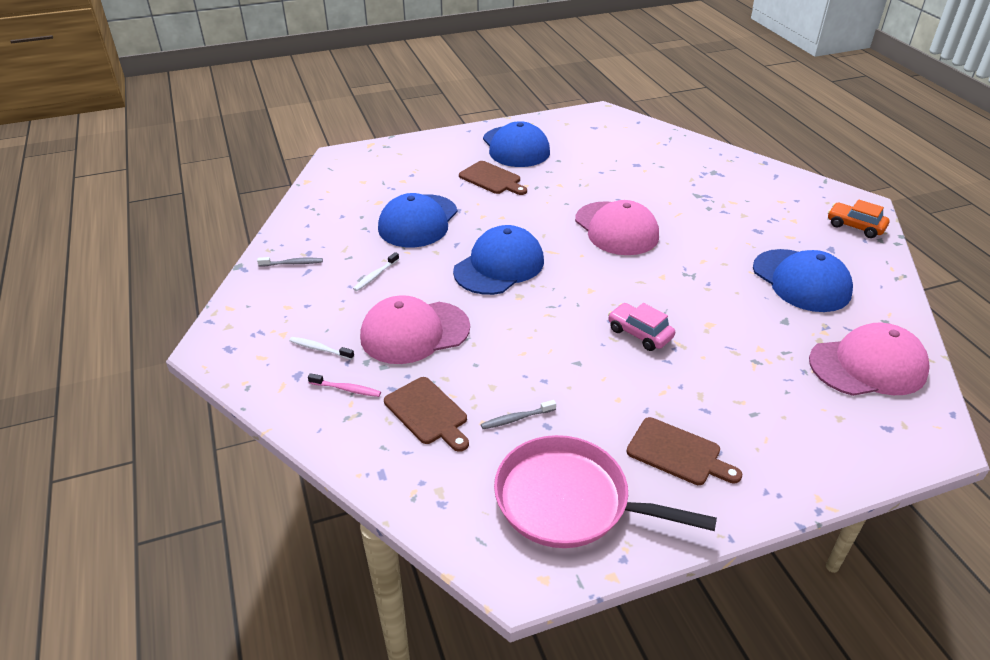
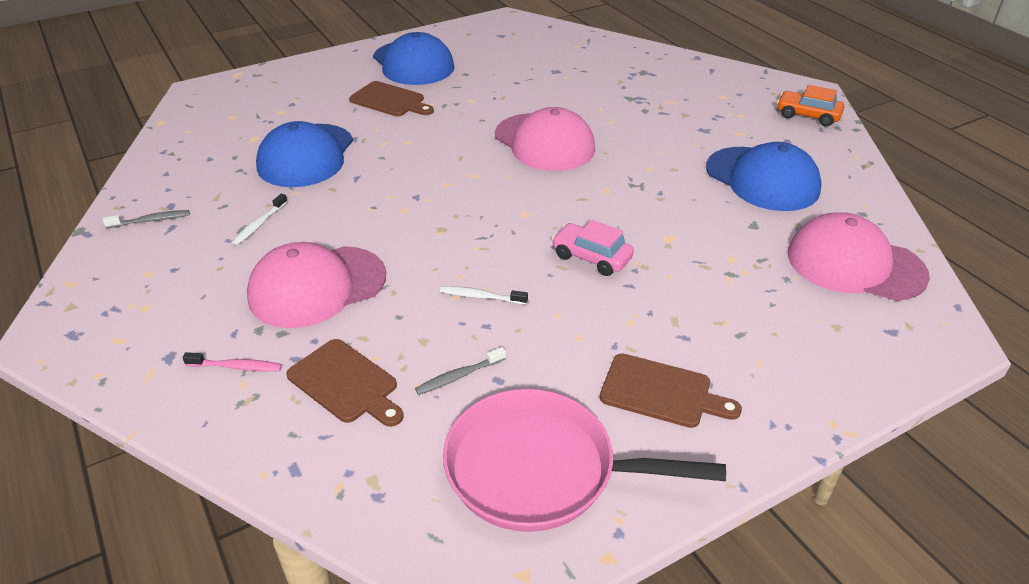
camera: 10 degrees left, 0 degrees up
white toothbrush [289,337,354,360] -> white toothbrush moved to [440,286,528,305]
blue cap [453,225,544,295] -> none
pink cap [809,323,930,396] -> pink cap turned 135 degrees counterclockwise [788,212,930,301]

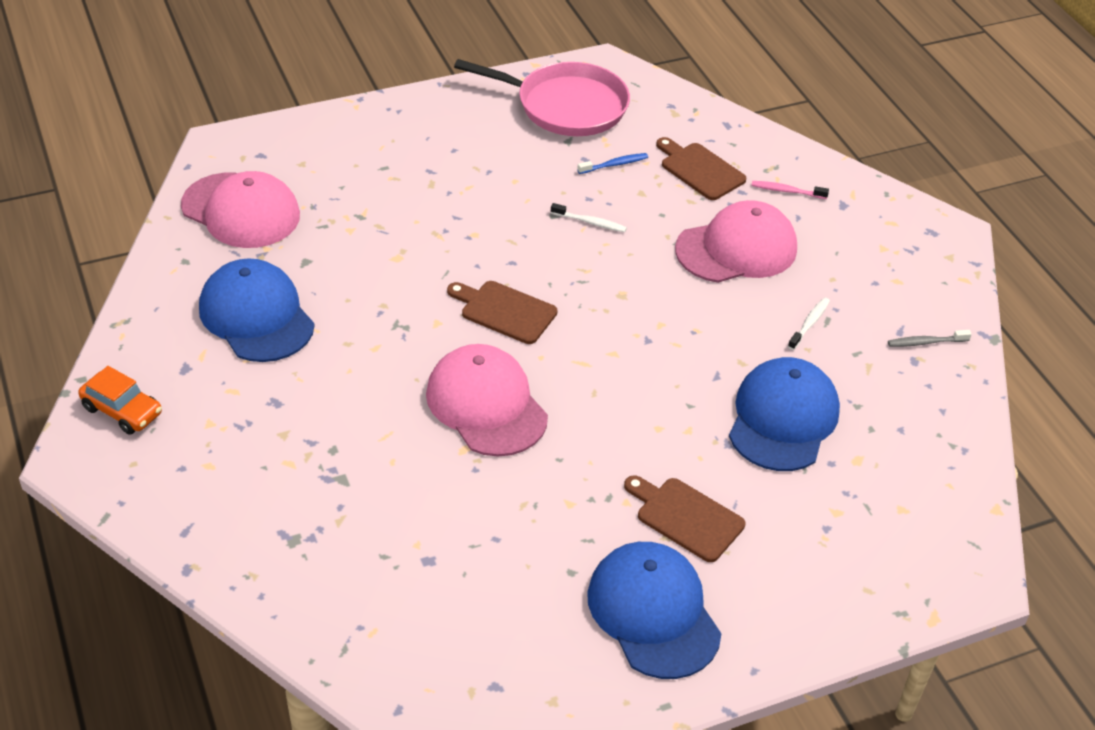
camera: 175 degrees left, 5 degrees up
grey toothbrush [415,347,506,395] -> blue toothbrush [577,153,648,174]
pink car [552,220,634,276] -> none
brown cutting board [600,353,742,428] -> brown cutting board moved to [447,281,558,344]

